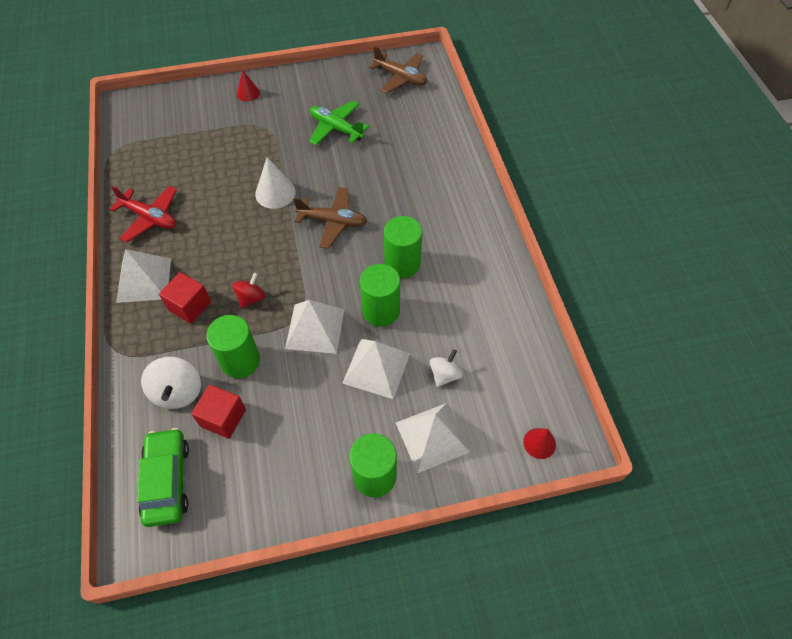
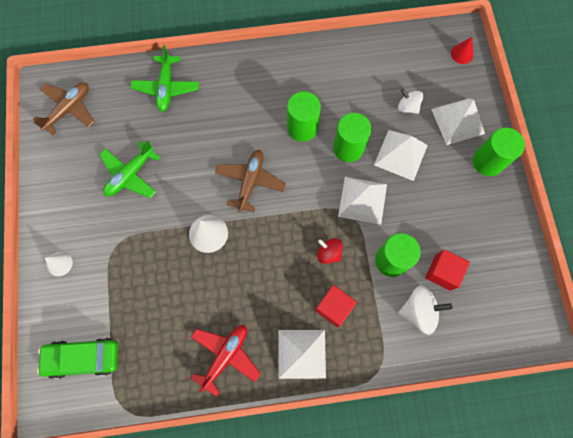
camera: 85 degrees left, 15 degrees up
green car [137,428,189,527] -> green car moved to [37,338,118,379]
red cone [237,70,260,102] -> white cone [45,251,73,276]
none -> green plane [130,45,199,112]

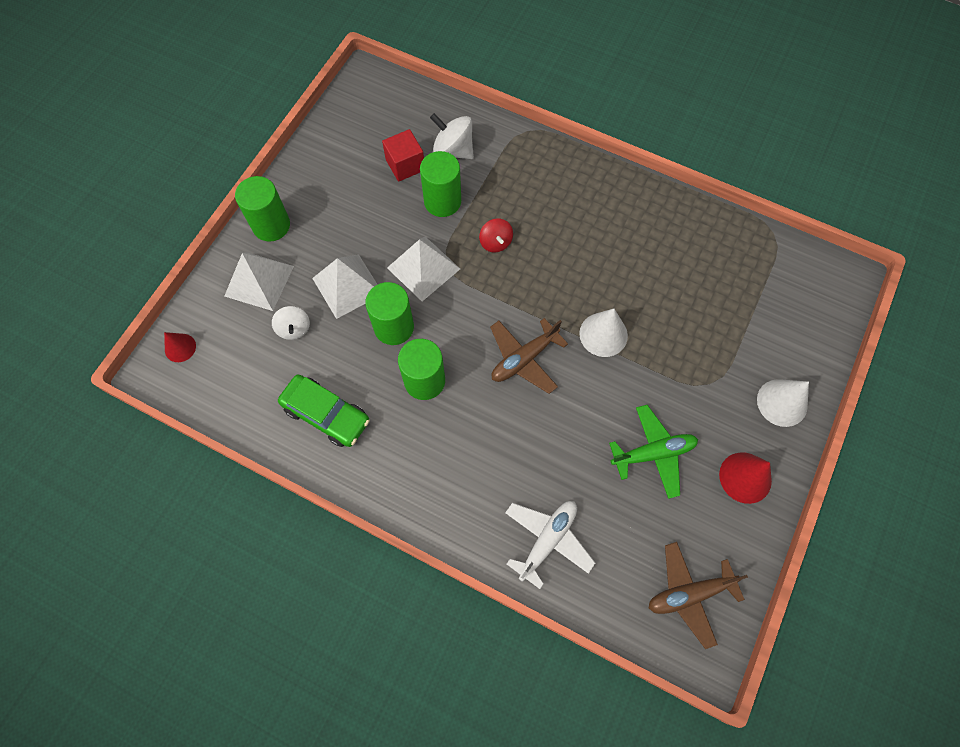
camera: 145 degrees left, 5 degrees down
green car [37,338,118,379] -> green car moved to [278,374,370,447]
white cone [45,251,73,276] -> white cone [757,379,809,427], size x1.56
green plane [130,45,199,112] -> white plane [505,501,595,589]
red plane [191,325,261,397] -> none
white pyramid [279,330,326,379] -> none
red cube [315,285,357,327] -> none
none -> red cone [719,452,772,504]

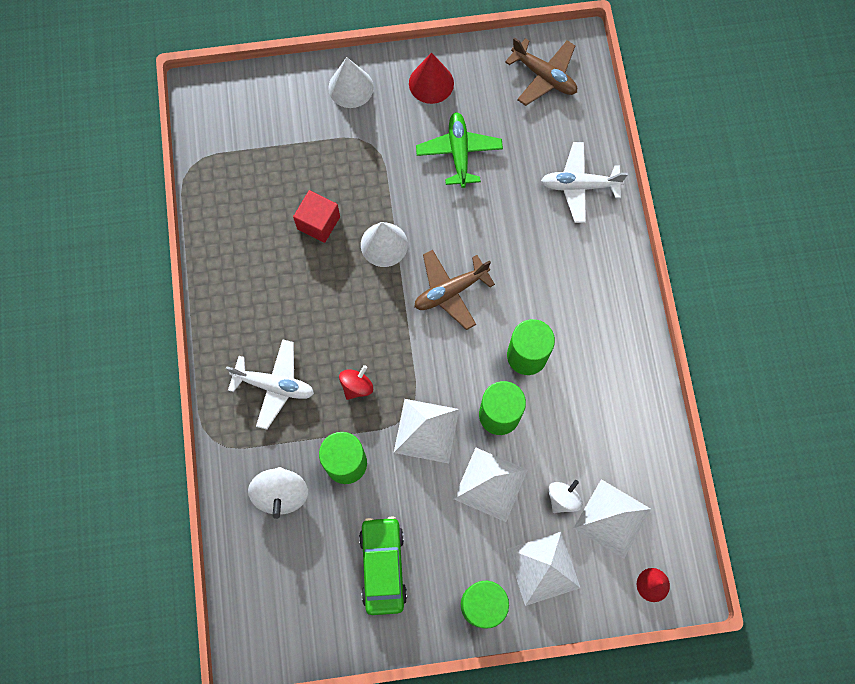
camera: 125 degrees left, 5 degrees up
green car [278,374,370,447] -> green car moved to [359,516,407,615]
red cube [382,129,424,182] -> red cube moved to [293,190,340,243]
brown plane [490,318,568,394] -> brown plane turned 135 degrees clockwise [414,250,495,330]
green plane [609,405,698,499] -> green plane turned 45 degrees clockwise [416,112,503,188]
none -> white plane [226,339,314,430]
none -> white pyramid [574,479,651,559]

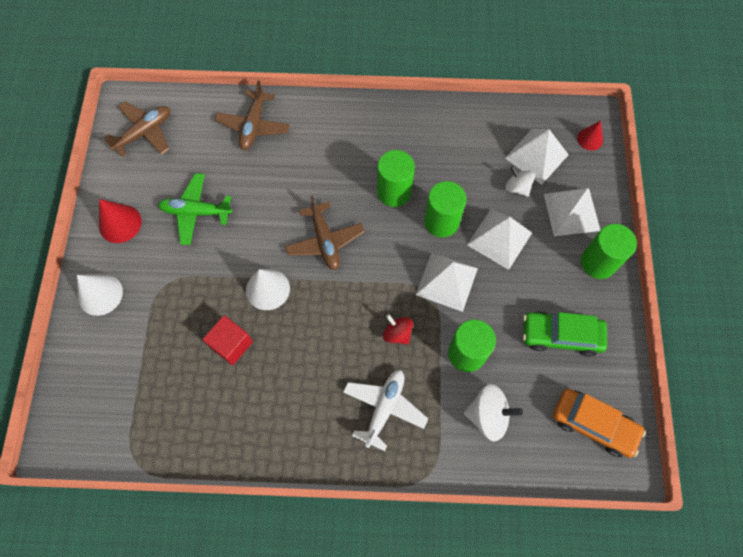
camera: 80 degrees left, 5 degrees down
white plane [541,142,628,223] -> brown plane [215,80,290,150]
none -> orange car [553,389,646,458]

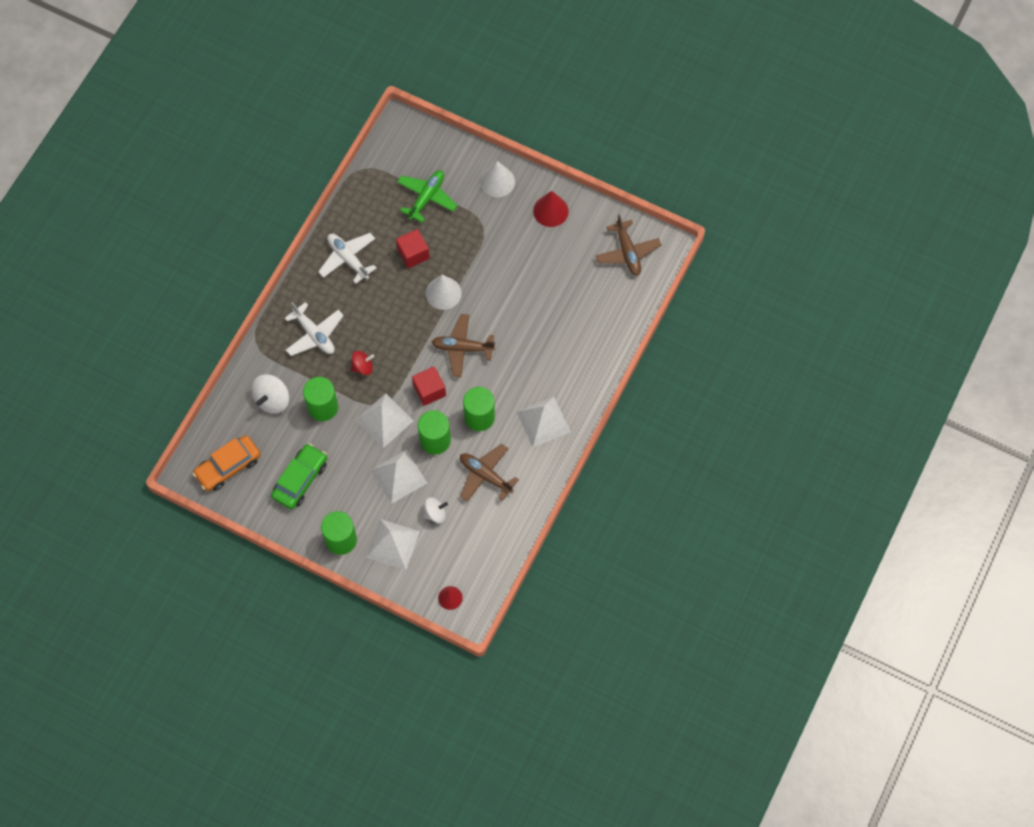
camera: 115 degrees right, 0 degrees up
green plane [158,173,233,245] -> green plane moved to [397,170,458,223]
brown plane [215,80,290,150] -> brown plane moved to [460,444,519,502]
white pyramid [505,129,569,185] -> white pyramid moved to [516,397,571,447]
none -> white plane [318,233,376,284]
none -> red cube [412,366,446,406]

